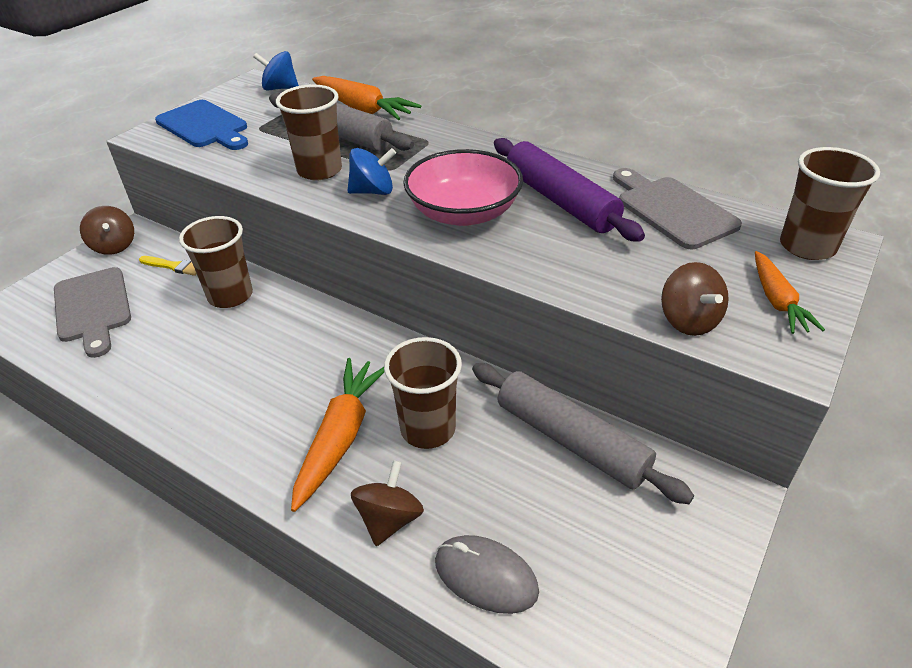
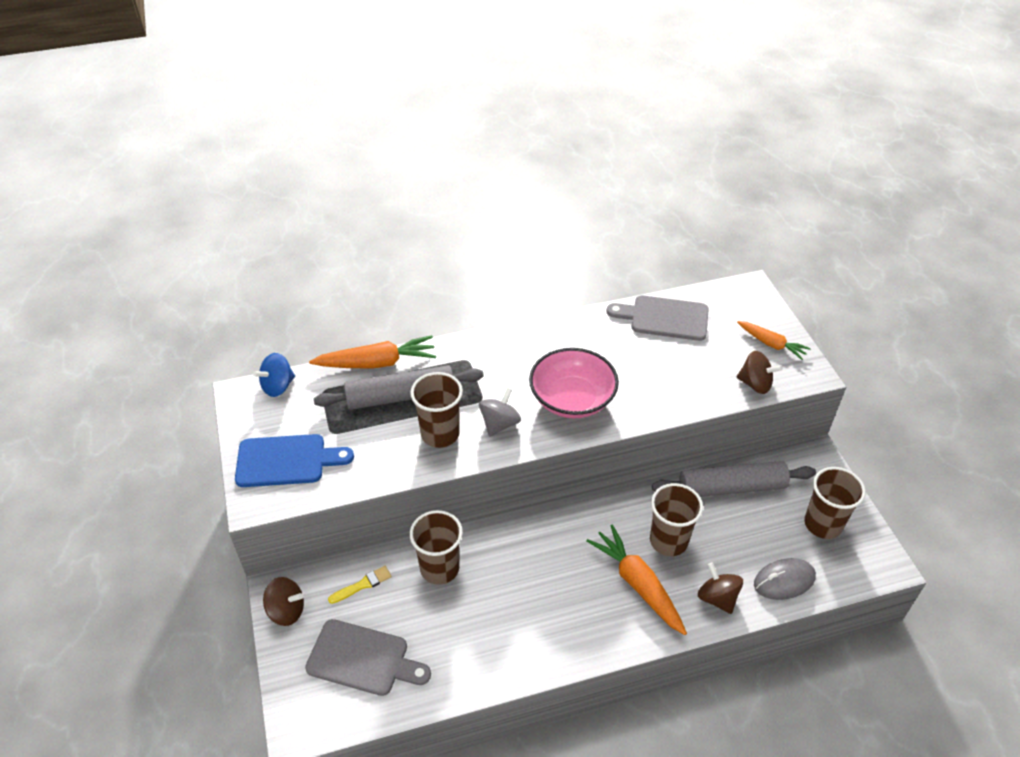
camera: 50 degrees left, 5 degrees up
blue spinning top [348,148,396,195] -> grey spinning top [479,388,521,437]
purple rolling pin [494,138,645,242] -> none
brown cup [780,147,880,260] -> brown cup moved to [804,467,866,539]

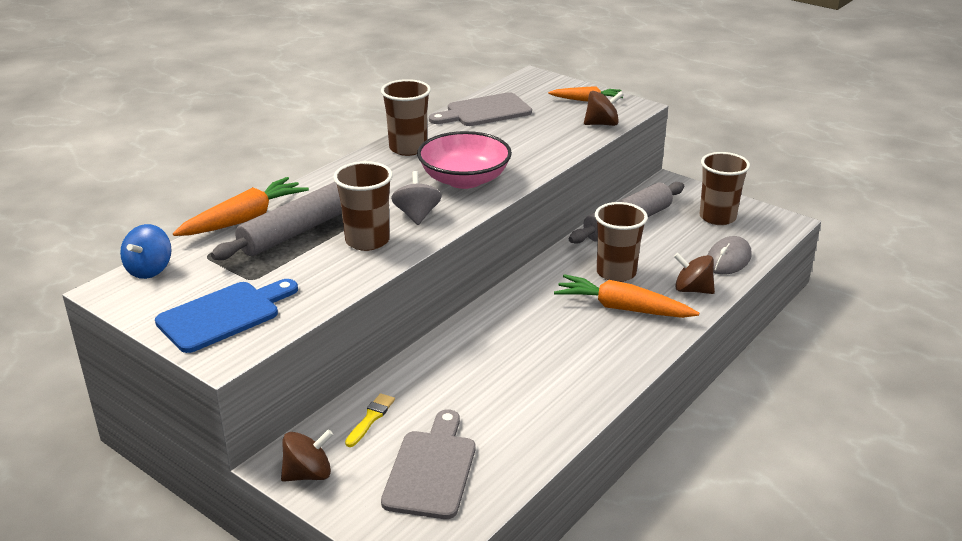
camera: 35 degrees left, 15 degrees down
grey cutting board [305,619,431,696] -> grey cutting board turned 60 degrees counterclockwise [381,410,475,519]
brown cup [410,510,463,585] -> brown cup moved to [381,79,431,156]

